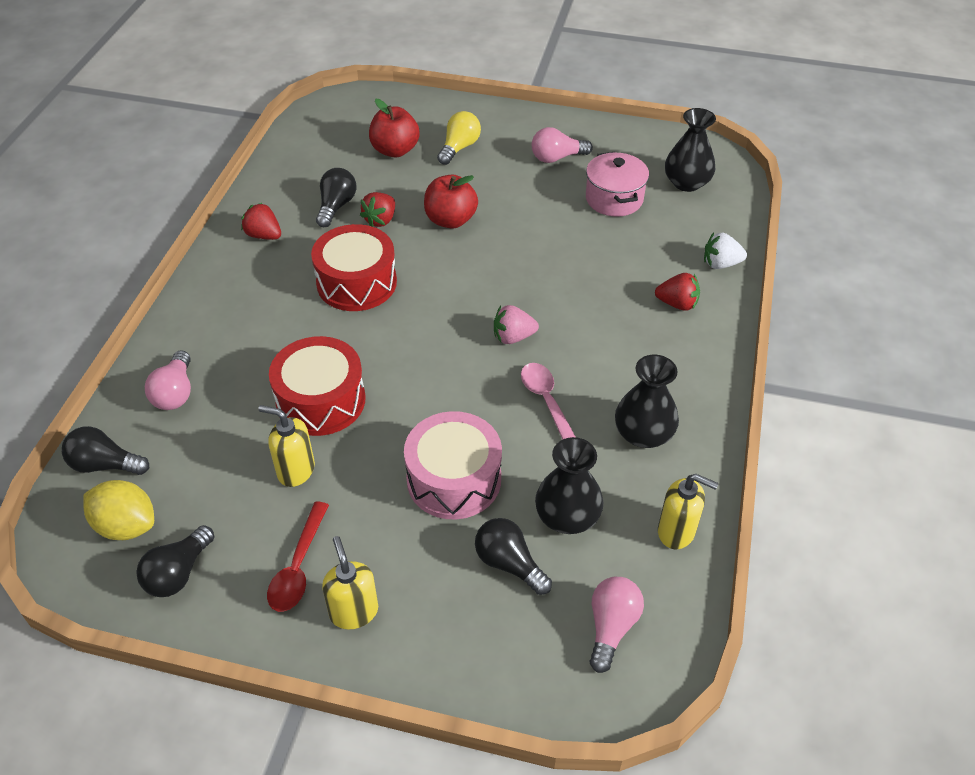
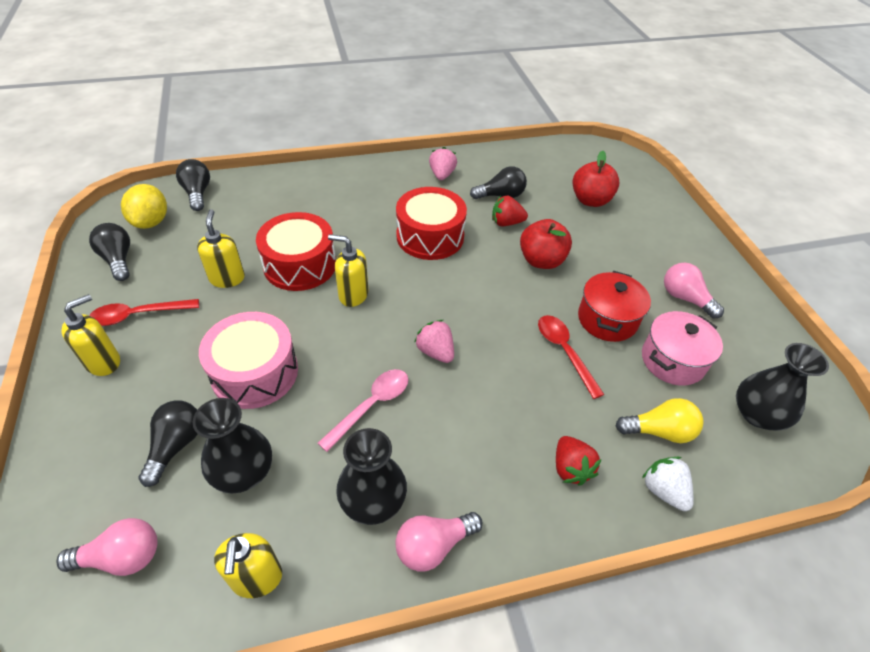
camera: 60 degrees right, 0 degrees up
black light bulb [137,525,215,597] -> black light bulb turned 60 degrees clockwise [89,223,130,281]
pink light bulb [145,350,191,410] -> pink light bulb moved to [395,512,482,572]
red strawberry [241,203,281,240] -> pink strawberry [429,147,457,180]
yellow light bulb [437,111,481,165] -> yellow light bulb moved to [616,398,704,443]
none -> yellow soap dispenser [328,234,368,307]
none -> red spoon [538,315,605,399]
none -> red pot [578,271,651,342]

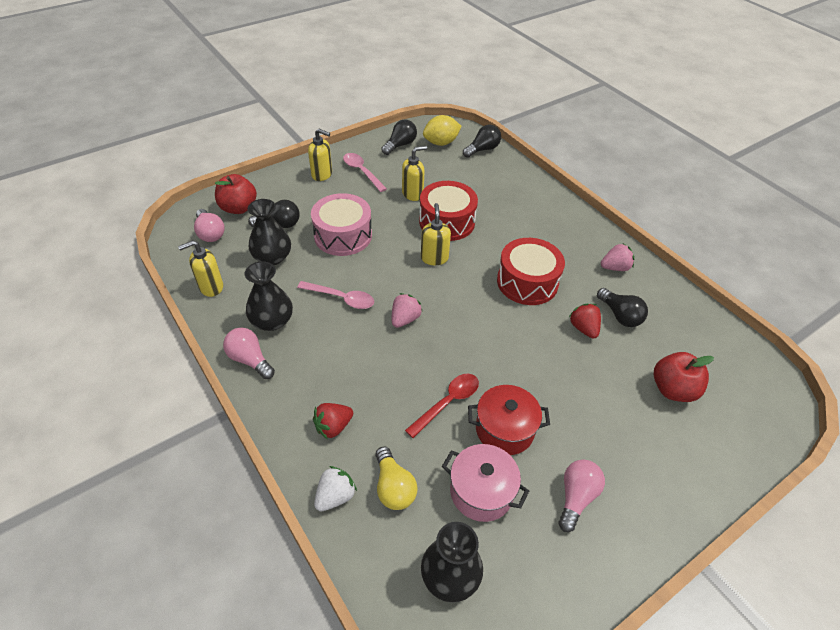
camera: 70 degrees right, 0 degrees up
red spoon [89,299,199,326] -> pink spoon [343,153,387,192]
red apple [520,219,572,269] -> red apple moved to [215,174,257,214]

